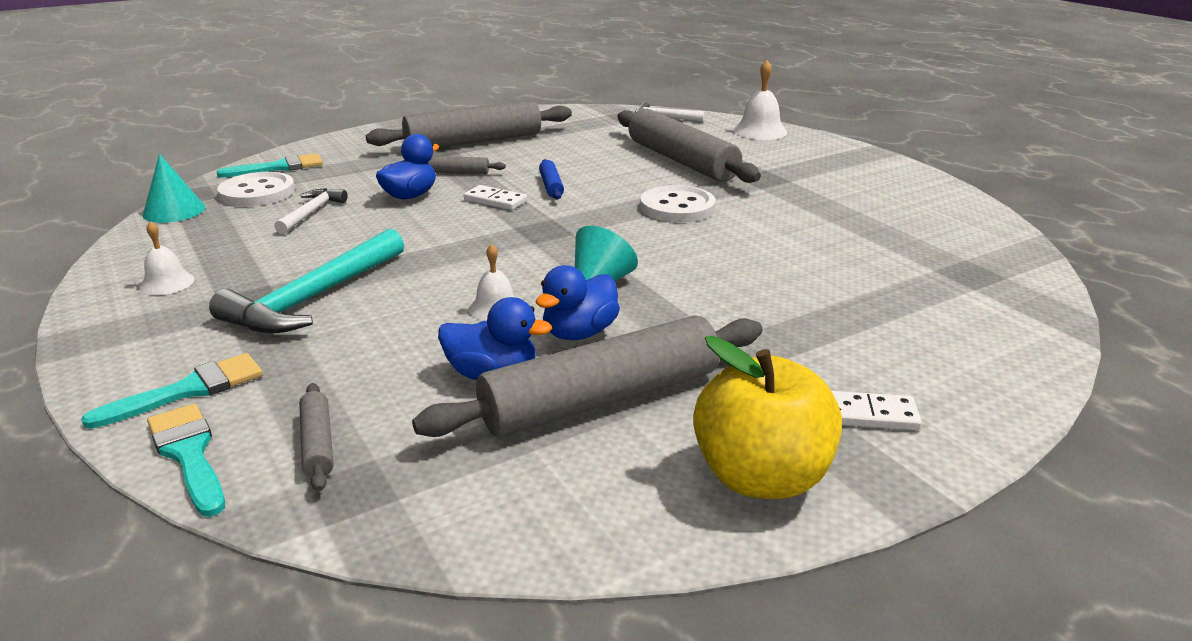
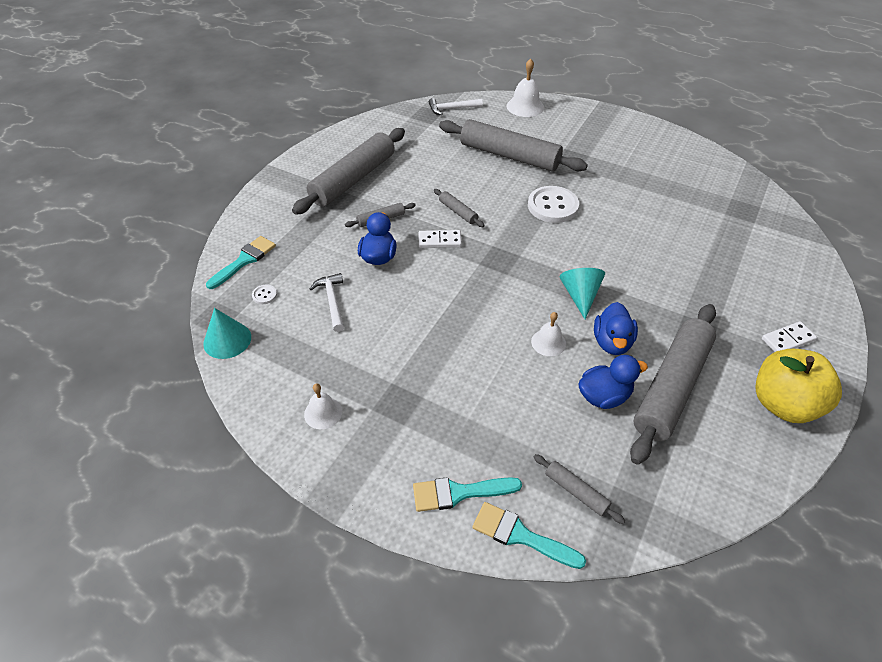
camera: 30 degrees left, 20 degrees up
turquoise brush [81,353,263,429] -> turquoise brush turned 120 degrees counterclockwise [413,477,522,512]
turquoise hammer [209,229,404,333] -> none
white button [217,172,295,206] -> white button [252,285,277,304], size x0.43
blue rolling pin [539,159,564,199] -> grey rolling pin [434,189,485,227]

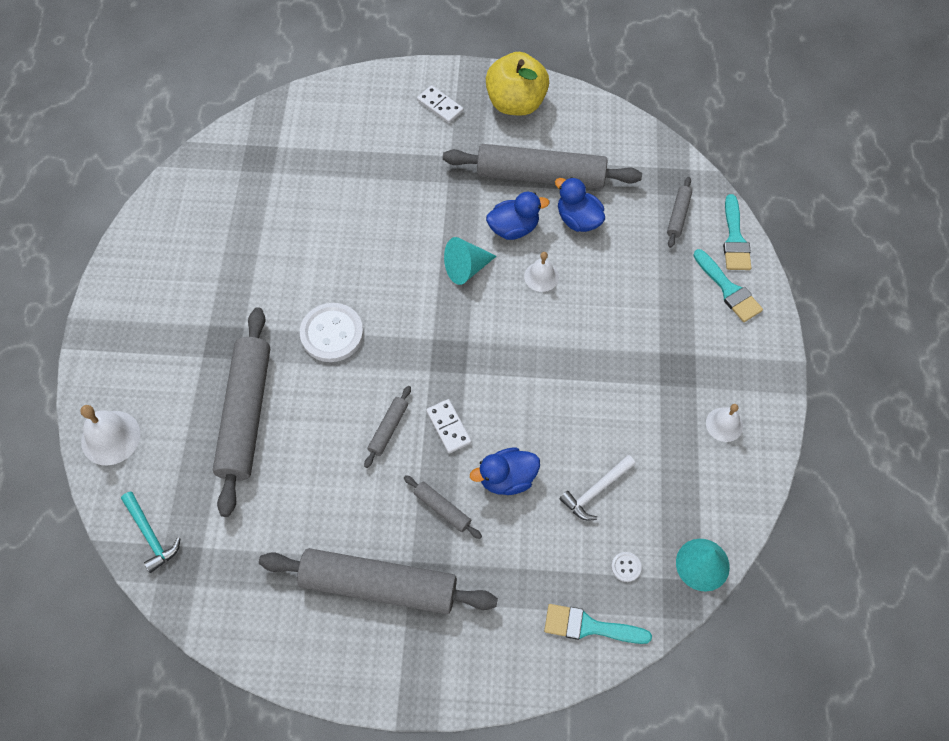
camera: 115 degrees left, 15 degrees up
white hammer [429,98,483,115] -> turquoise hammer [121,492,181,573]

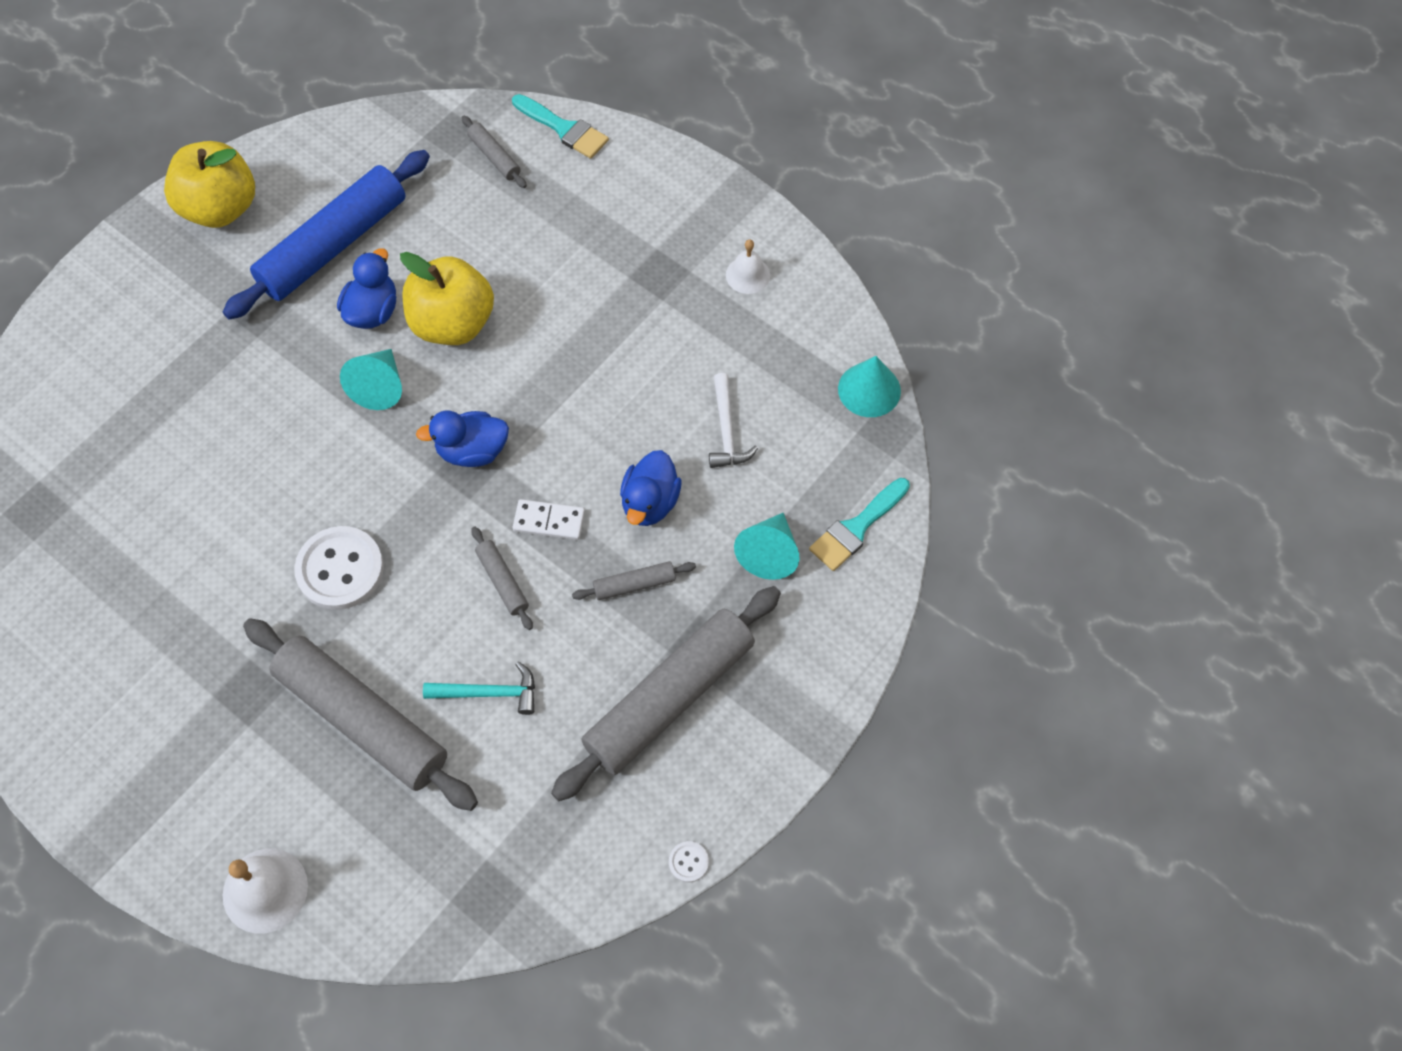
camera: 55 degrees left, 0 degrees up
turquoise hammer [121,492,181,573] -> turquoise hammer moved to [423,661,535,715]
white domino [417,85,463,123] -> none
grey rolling pin [443,144,642,189] -> blue rolling pin [223,150,430,320]
white bell [524,252,559,292] -> yellow apple [400,252,494,345]
blue duck [555,177,605,232] -> blue duck moved to [416,411,509,467]
white button [611,552,642,582] -> white button moved to [669,841,709,882]
turquoise brush [693,249,763,322] -> none
none -> turquoise cone [734,513,800,580]

